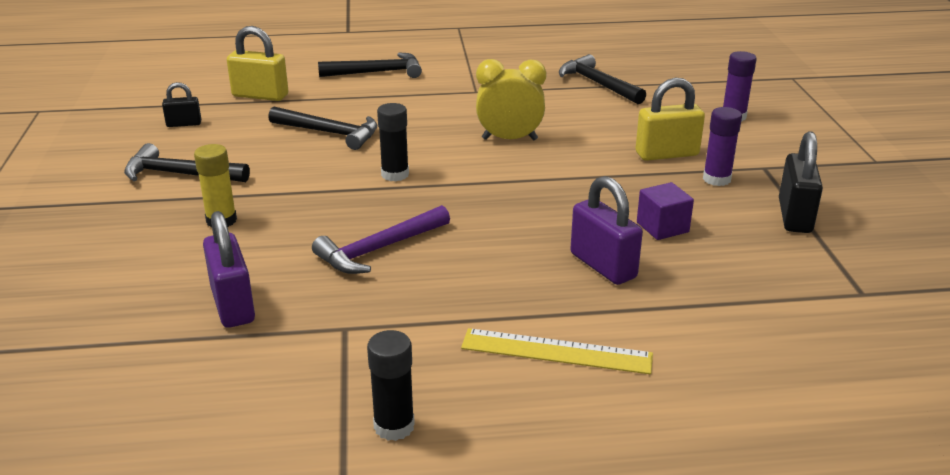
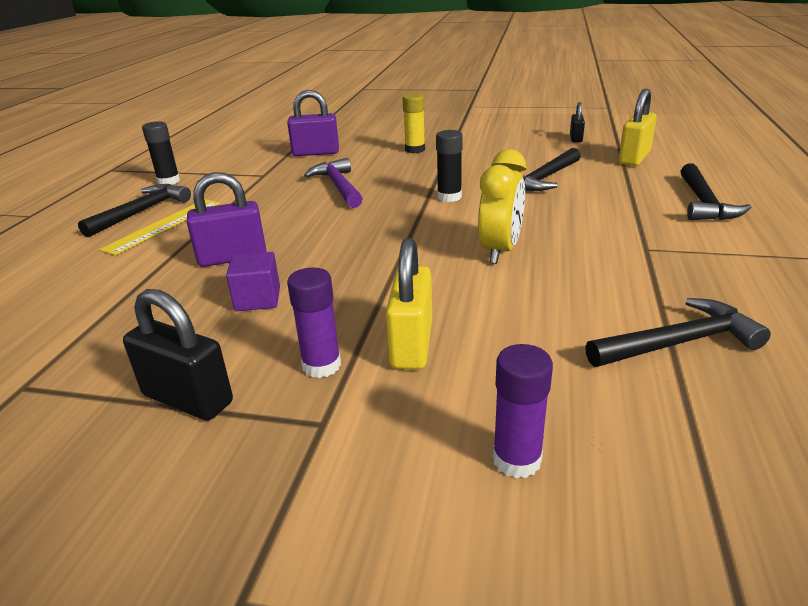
camera: 110 degrees right, 0 degrees up
black hammer [124,143,250,182] -> black hammer moved to [78,184,191,238]

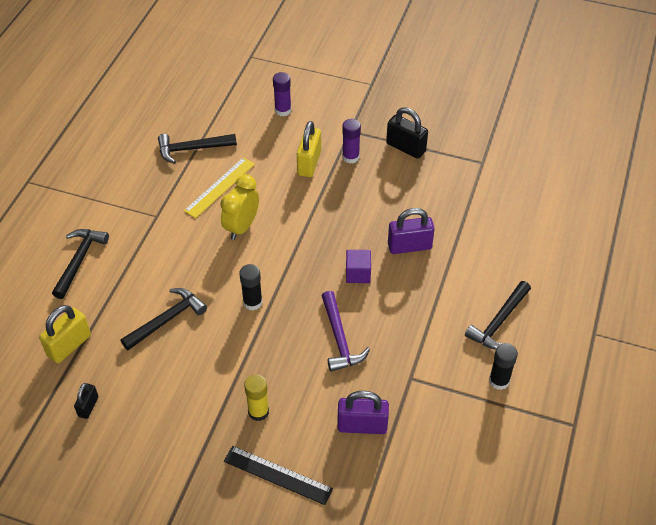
camera: 175 degrees left, 20 degrees up
yellow ruler [99,199,220,255] -> yellow ruler moved to [184,157,255,218]
purple cube [226,252,280,311] -> purple cube moved to [346,250,371,283]
none -> black ruler [224,446,333,505]

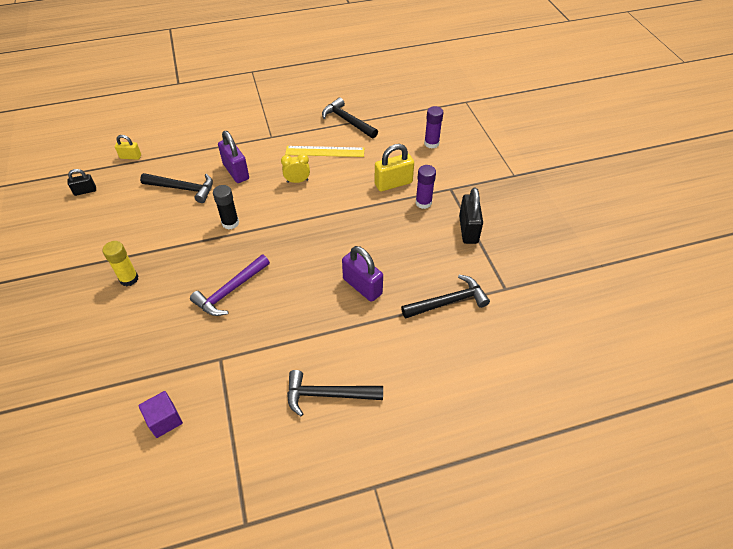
camera: 55 degrees right, 0 degrees up
yellow padlock [39,305,91,363] -> yellow padlock [115,135,141,160], size x0.58
black hammer [52,229,109,299] -> black hammer moved to [401,275,490,319]
yellow clock [220,174,259,240] -> yellow clock [281,154,310,183], size x0.64
black ruler [224,446,333,505] -> none
purple padlock [337,391,389,434] -> purple padlock moved to [218,131,249,183]
purple cube [346,250,371,283] -> purple cube moved to [138,391,183,438]
black glue stick [489,343,518,390] -> none

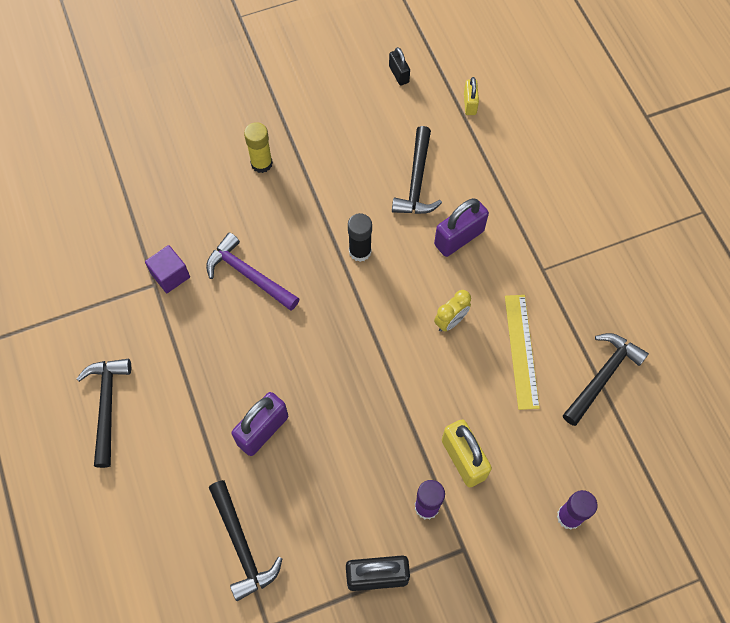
camera: 85 degrees right, 15 degrees up
purple cube [138,391,183,438] -> purple cube moved to [145,245,190,293]
yellow clock [281,154,310,183] -> yellow clock turned 60 degrees clockwise [434,290,471,332]

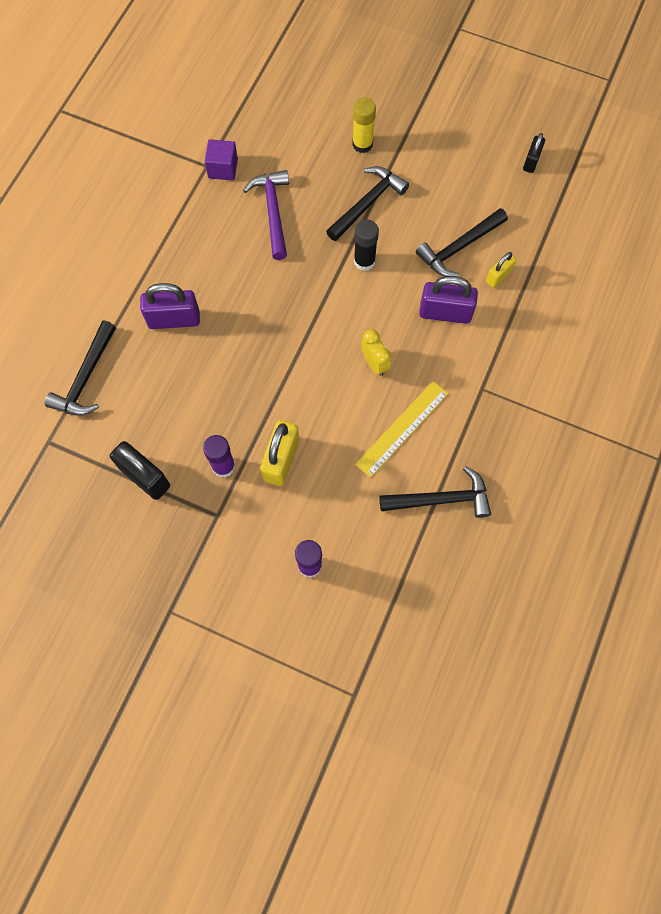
camera: 45 degrees right, 5 degrees up
black hammer [77,359,131,468] -> black hammer moved to [326,166,409,241]
yellow clock [434,290,471,332] -> yellow clock turned 120 degrees counterclockwise [361,329,391,376]
yellow padlock [464,77,479,115] -> yellow padlock moved to [486,252,516,288]

